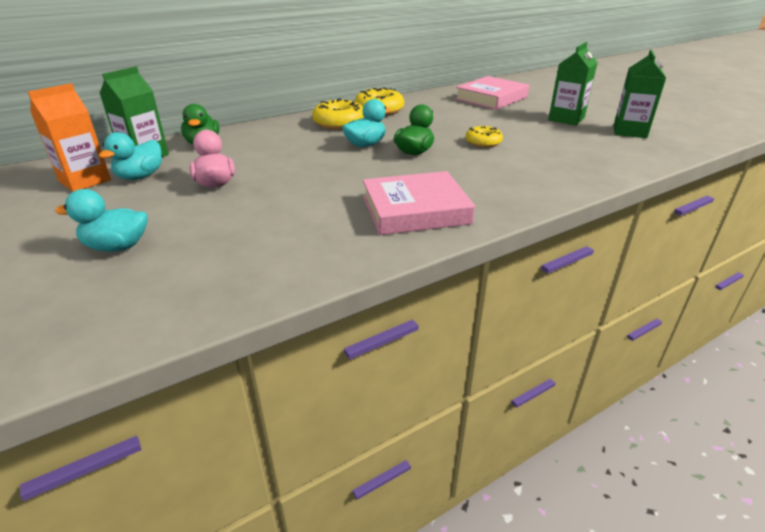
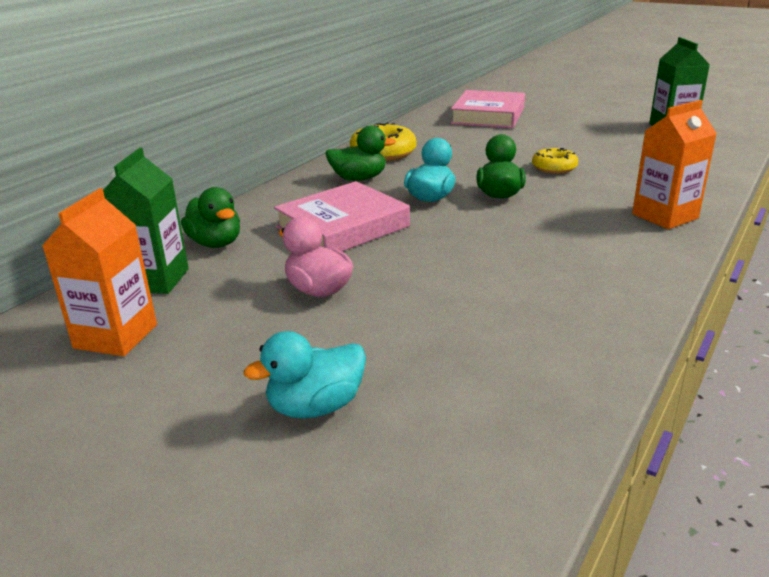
camera: 25 degrees left, 5 degrees down
turquoise duck [98,132,162,180] -> none
yellow donut [312,98,364,130] -> green duck [325,126,396,181]
pink book [363,171,475,235] -> pink book moved to [274,181,410,251]
green carton [548,42,598,126] -> none
none -> orange carton [632,100,717,229]

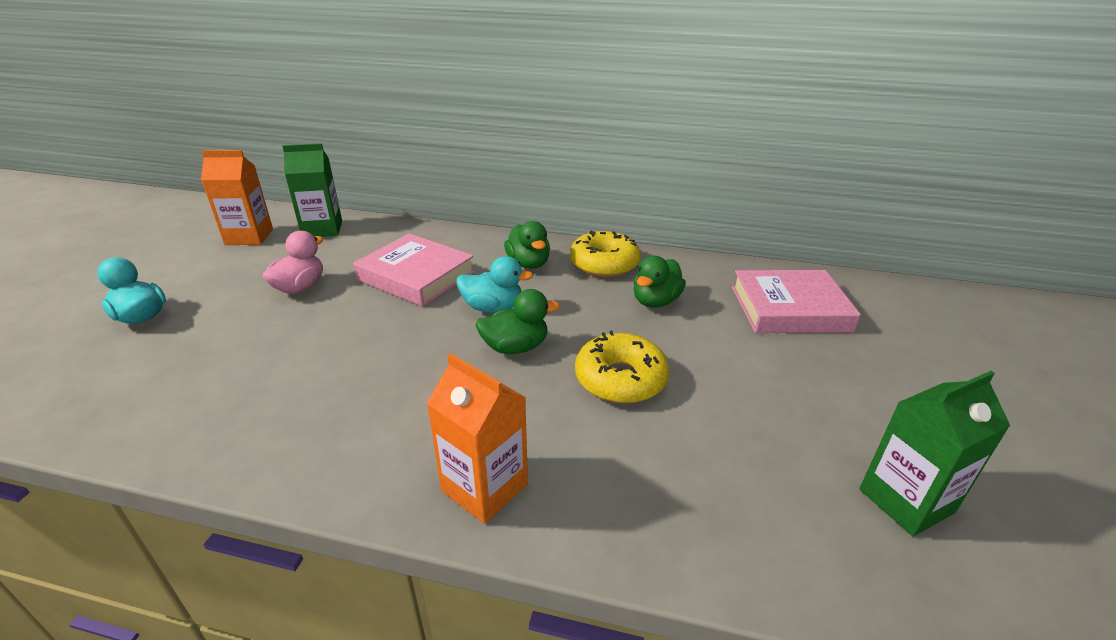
camera: 70 degrees right, 5 degrees up
green duck [181,187,240,248] -> green duck moved to [634,255,686,307]
yellow donut [532,148,578,174] -> yellow donut [575,331,669,404], size x1.58

